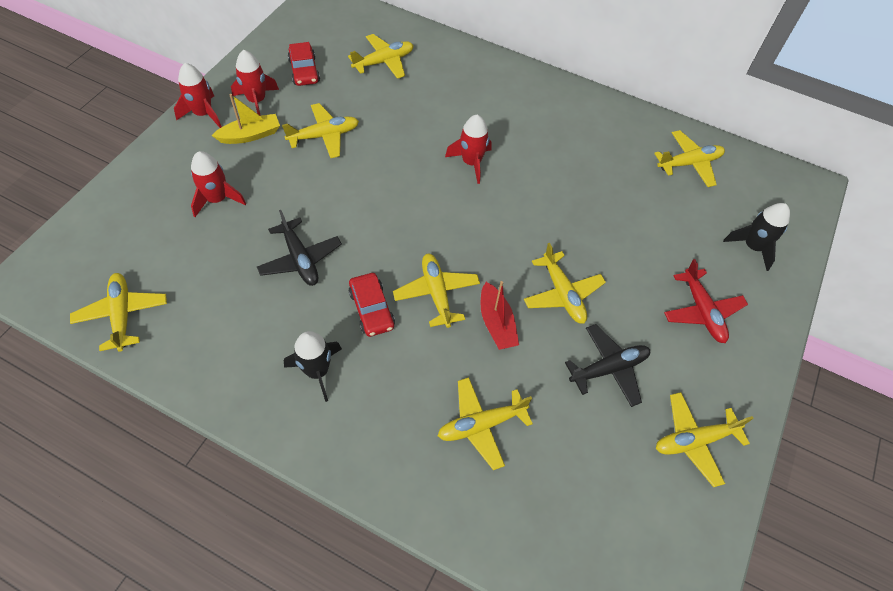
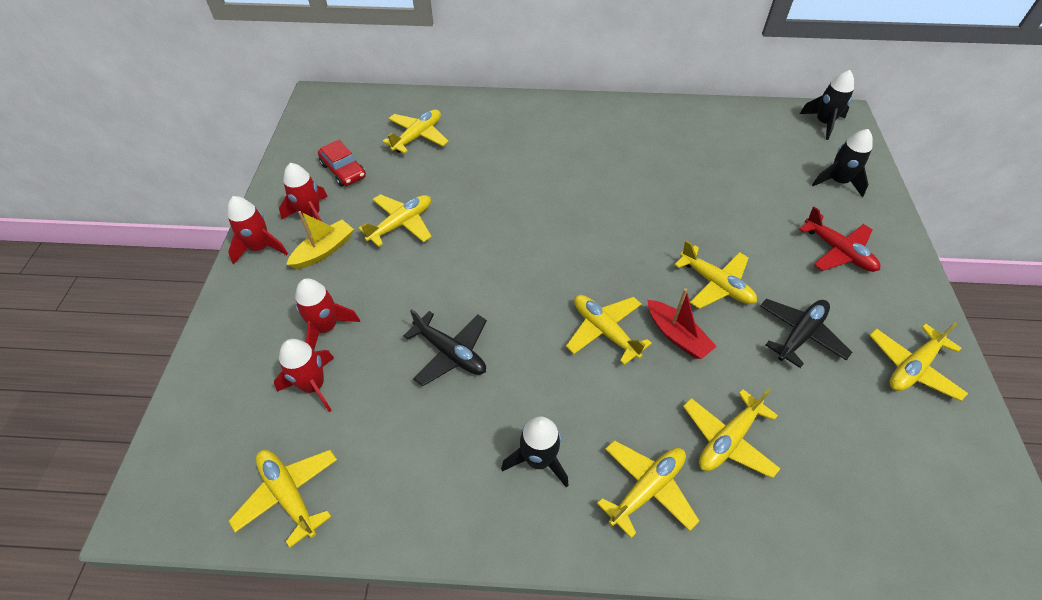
camera: 20 degrees left, 5 degrees down
red car [349,273,395,337] -> none
red rocket [445,115,492,184] -> red rocket moved to [274,339,334,412]
yellow plane [654,130,725,187] -> yellow plane moved to [597,440,699,538]
none -> black rocket [800,70,854,140]

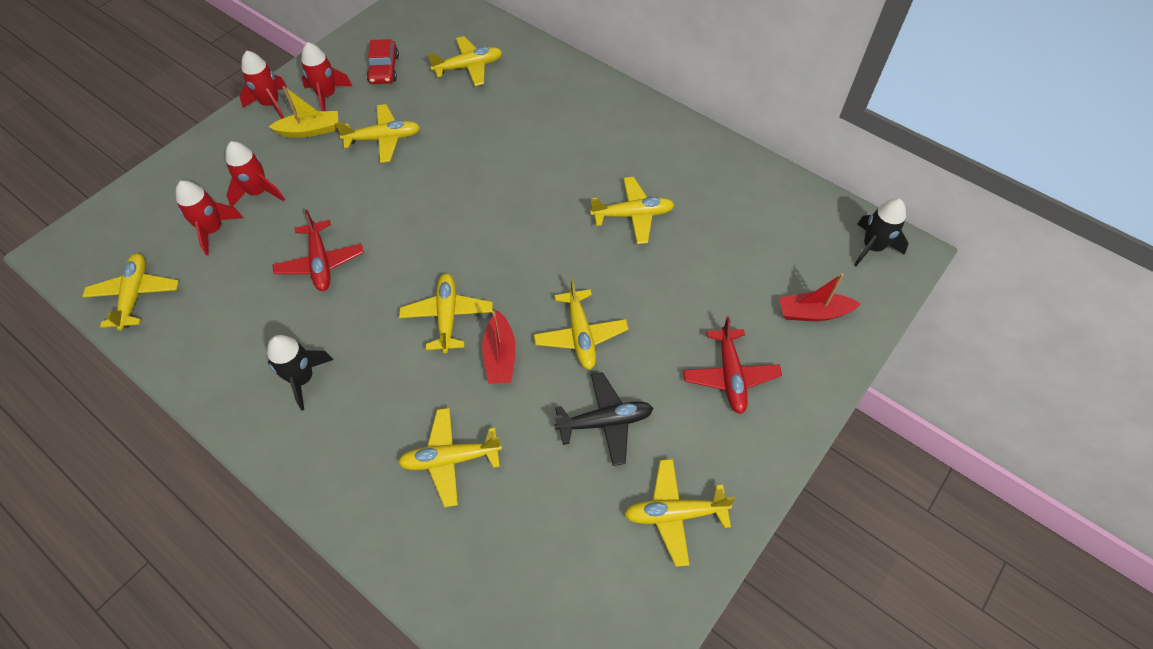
camera: 35 degrees right, 5 degrees up
black plane [403,309,487,386] -> red plane [272,210,364,291]
yellow plane [597,440,699,538] -> yellow plane moved to [590,177,675,244]
black rocket [812,129,873,197] -> red boat [779,273,861,321]

